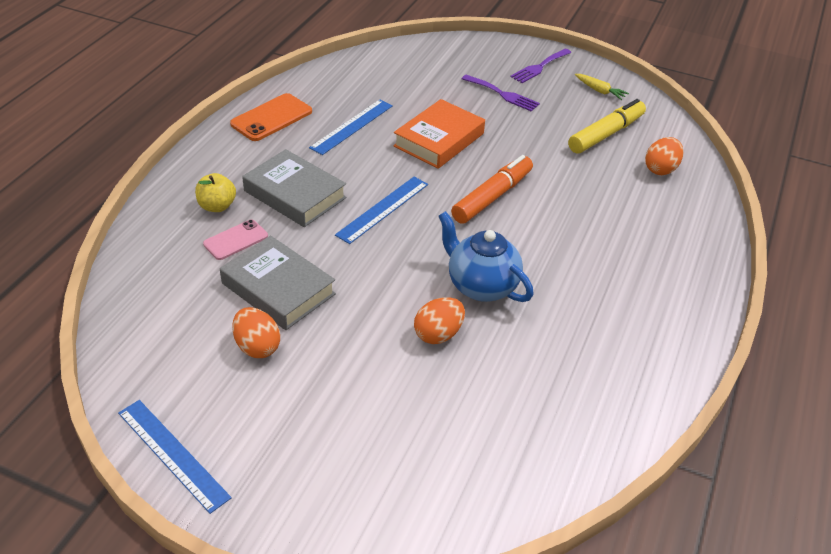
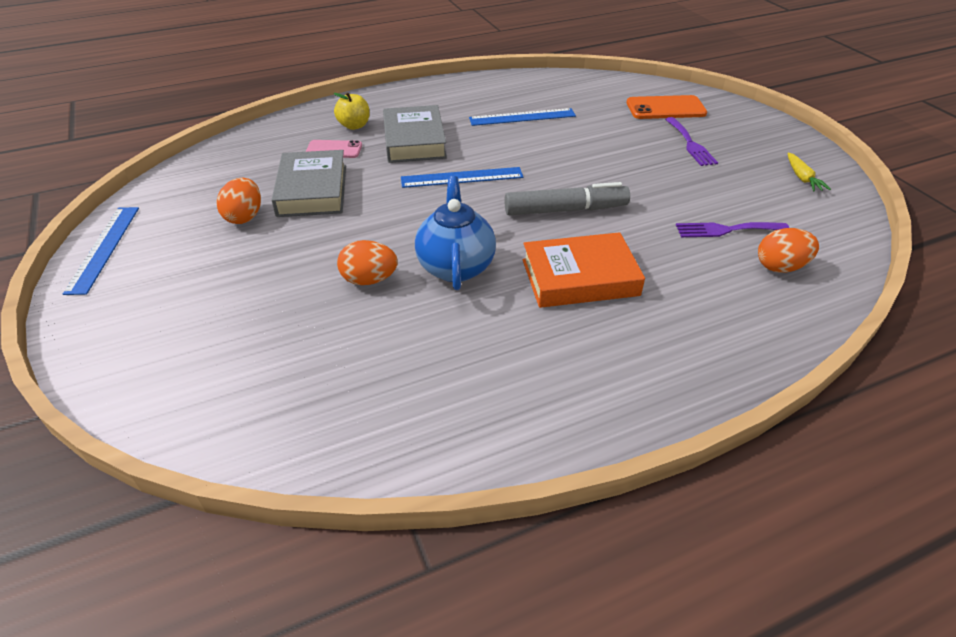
camera: 45 degrees right, 0 degrees up
orange phone [230,93,312,141] -> orange phone moved to [626,95,707,119]
orange book [393,99,485,169] -> orange book moved to [523,232,645,308]
orange marker [451,155,533,224] -> grey marker [505,182,630,215]
purple fork [510,49,571,83] -> purple fork moved to [676,222,789,237]
yellow marker [568,99,646,154] -> none

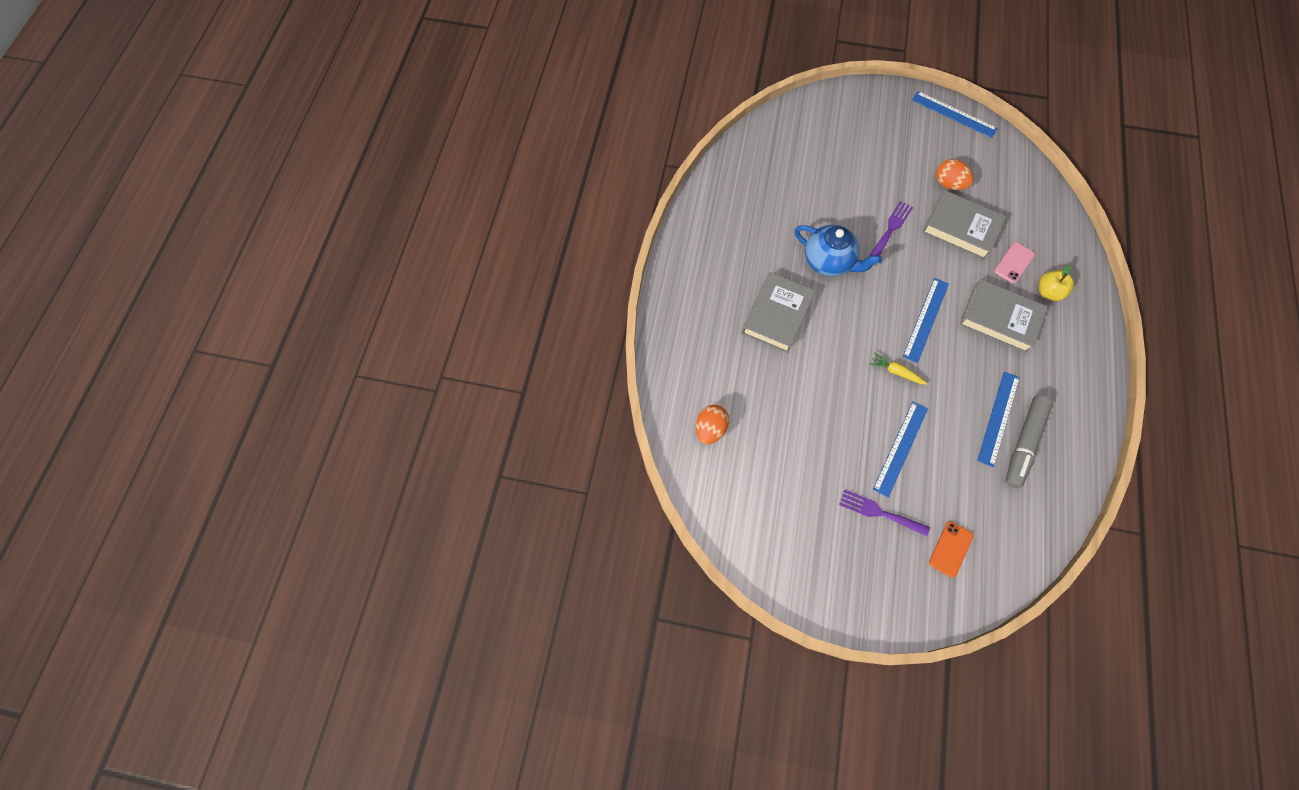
camera: 125 degrees right, 25 degrees up
orange egg [337,240,398,285] -> none
grey marker [505,182,630,215] -> grey marker moved to [1006,395,1053,488]
orange book [523,232,645,308] -> grey book [742,272,816,353]
orange phone [626,95,707,119] -> orange phone [929,521,973,578], size x0.66
purple fork [676,222,789,237] -> purple fork moved to [869,201,913,256]
yellow carrot [787,153,831,191] -> yellow carrot moved to [869,353,928,385]
none -> blue ruler [873,401,928,498]

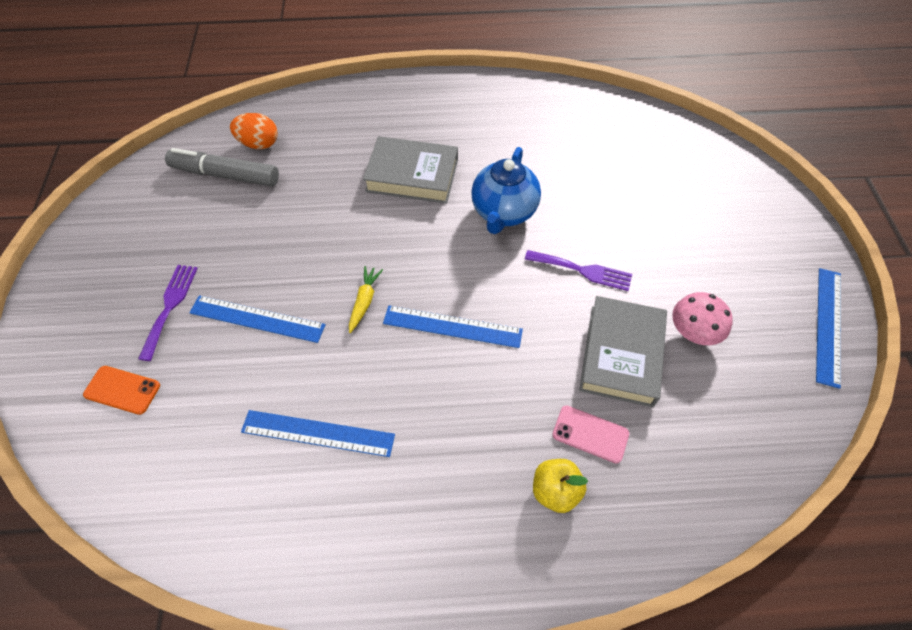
camera: 75 degrees right, 10 degrees down
orange egg [936,159,973,190] -> pink mushroom [672,292,733,345]
grey book [959,279,1048,353] -> none
grey marker [1006,395,1053,488] -> grey marker moved to [165,148,279,187]

